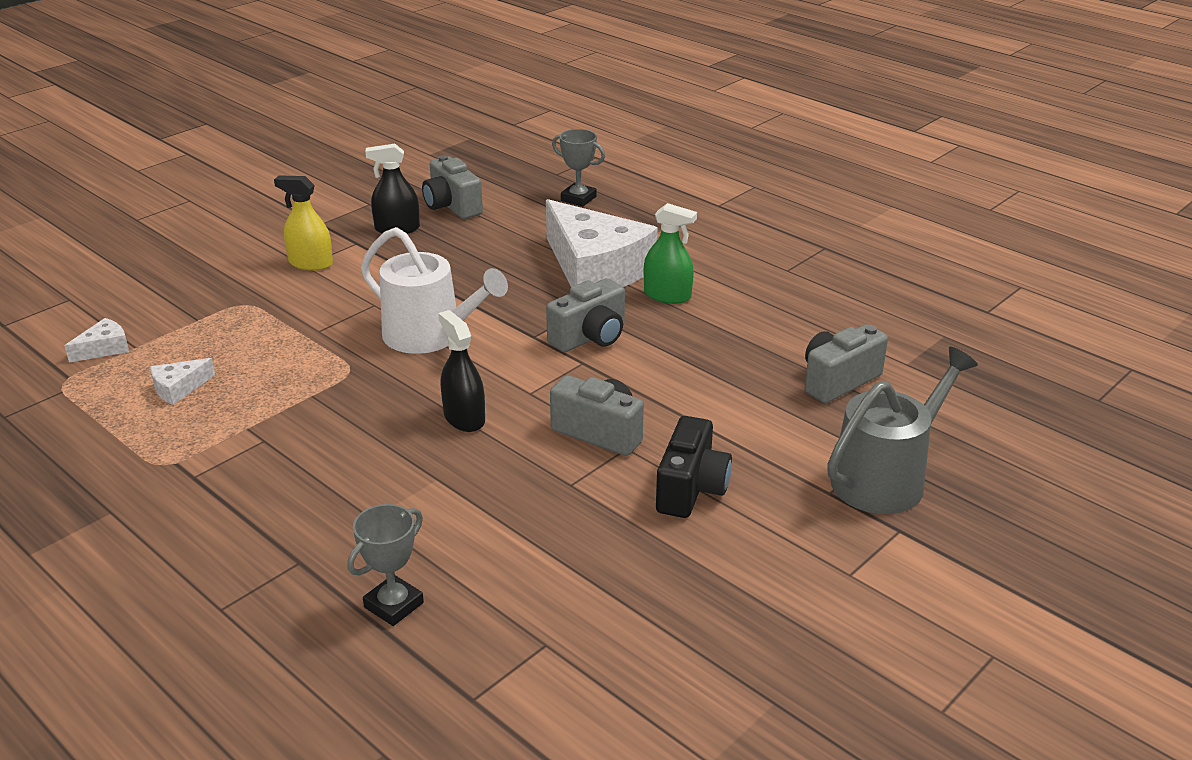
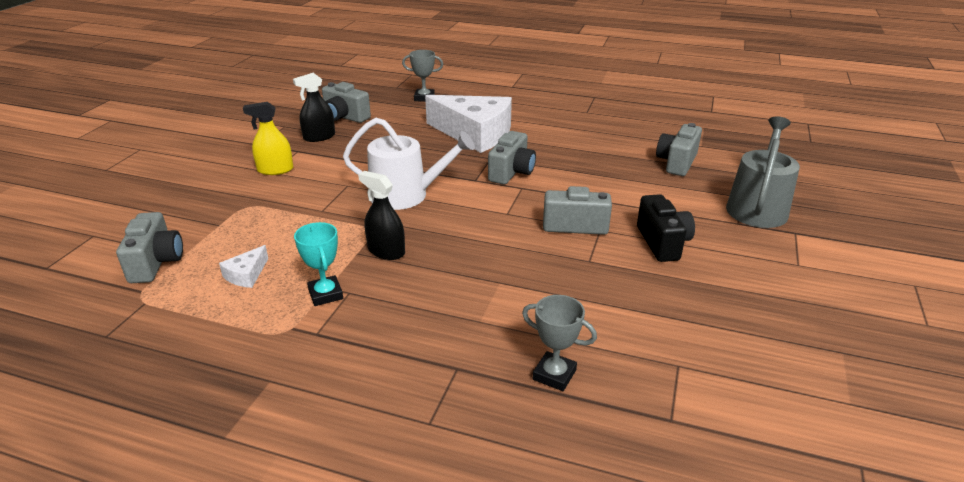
camera: 25 degrees left, 0 degrees up
white cheese [65,318,129,363] -> grey camera [116,212,183,283]
grey trophy [347,504,424,626] -> grey trophy turned 75 degrees counterclockwise [522,295,597,391]
black spray bottle [438,310,485,432] -> black spray bottle moved to [358,171,405,260]
green spray bottle [644,203,697,304] -> none
none -> turquoise trophy [294,222,343,306]

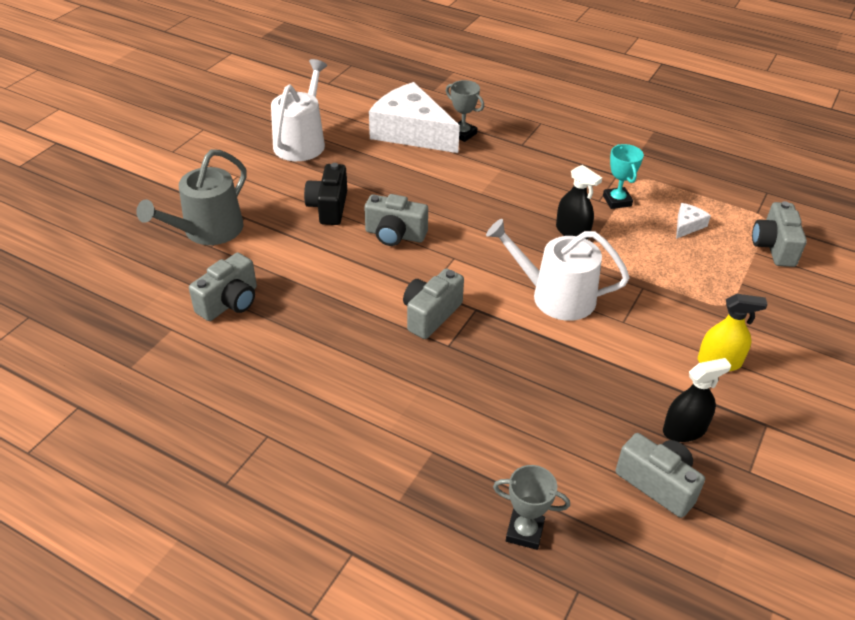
camera: 170 degrees left, 10 degrees up
white cheese [425,95,512,153] -> white cheese moved to [369,82,460,153]
none -> white watering can [271,59,327,161]

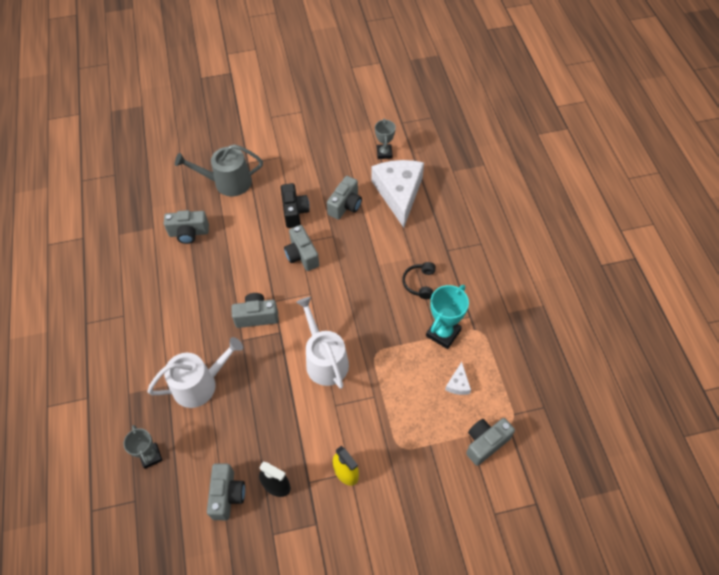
camera: 50 degrees right, 15 degrees up
white watering can [271,59,327,161] -> white watering can moved to [147,337,243,408]
black camera [304,163,347,225] -> black camera turned 120 degrees clockwise [281,183,310,228]
grey trophy [446,80,484,142] -> grey trophy moved to [375,119,396,159]
black spray bottle [556,165,602,239] -> none
turquoise trophy [603,144,644,209] -> turquoise trophy [426,285,469,349], size x1.50
white cheese [676,203,711,239] -> white cheese turned 105 degrees clockwise [445,362,471,395]
none -> grey camera [327,176,362,220]
none -> black headphones [402,262,436,299]

